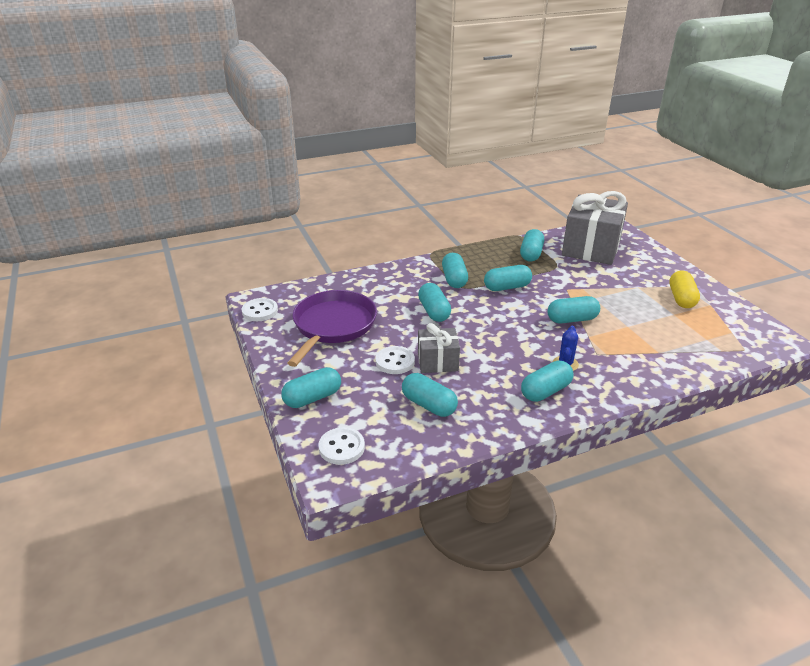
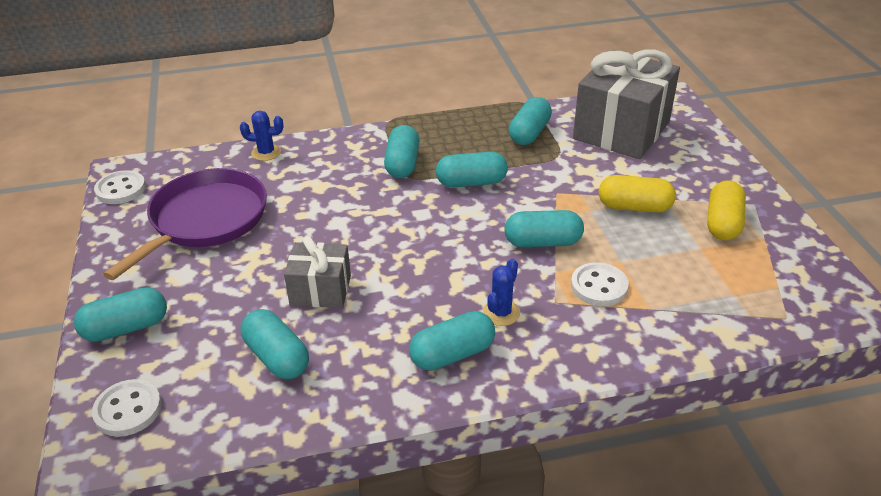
camera: 10 degrees right, 5 degrees up
white button [376,346,415,374] -> white button moved to [571,262,629,306]
turquoise capsule [418,283,451,322] -> none
none -> blue cactus [240,111,283,161]
none -> yellow capsule [599,175,676,213]

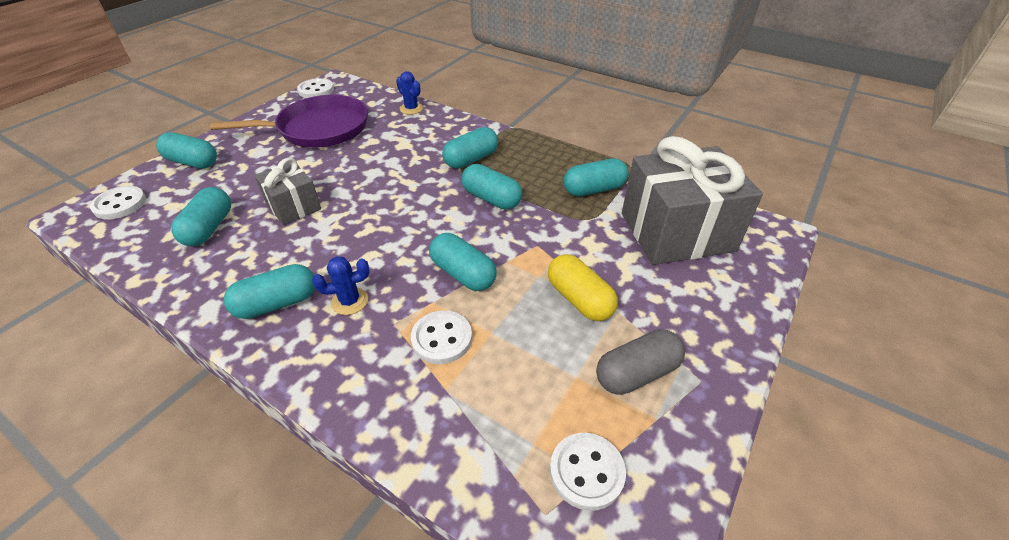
camera: 45 degrees right, 5 degrees up
turquoise capsule [409,311,495,370] -> turquoise capsule turned 45 degrees counterclockwise [224,264,315,319]
yellow capsule [707,180,746,241] -> grey capsule [596,329,685,395]
none -> white button [550,433,626,511]

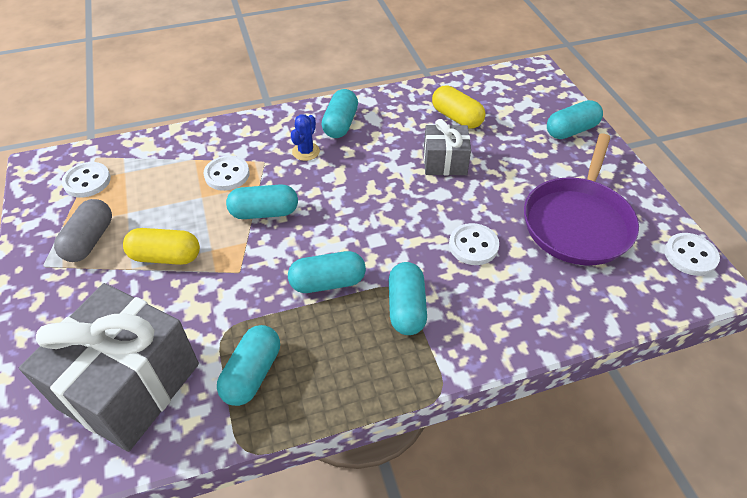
camera: 130 degrees right, 5 degrees up
white button [90,186,146,219] -> white button moved to [449,223,499,265]
turquoise capsule [171,187,231,246] -> yellow capsule [432,86,485,129]
blue cactus [396,71,423,115] -> none

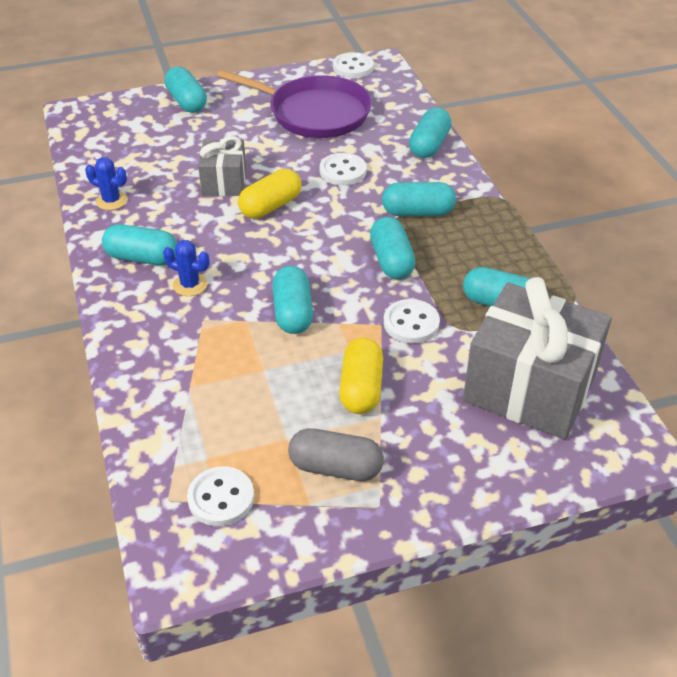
camera: 90 degrees left, 5 degrees down
white button [204,155,250,191] -> white button moved to [384,299,440,343]
yellow capsule [432,86,485,129] -> yellow capsule moved to [238,169,302,219]
none -> blue cactus [85,157,127,210]
none -> turquoise capsule [409,107,452,158]

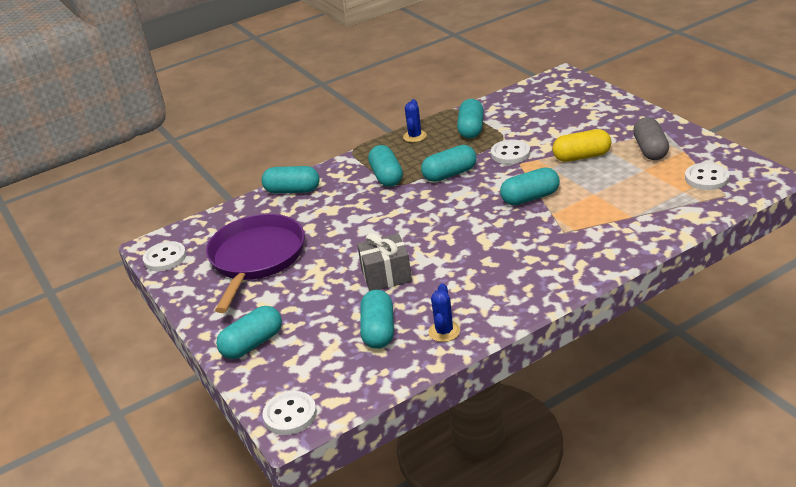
camera: 100 degrees left, 10 degrees down
turquoise capsule [102,224,177,265] -> turquoise capsule moved to [360,290,394,349]
blue cactus [163,240,210,296] -> blue cactus moved to [403,99,427,142]
yellow capsule [238,169,302,219] -> none
white button [320,153,367,186] -> white button moved to [263,391,317,435]
grey gift [463,277,612,440] -> none

